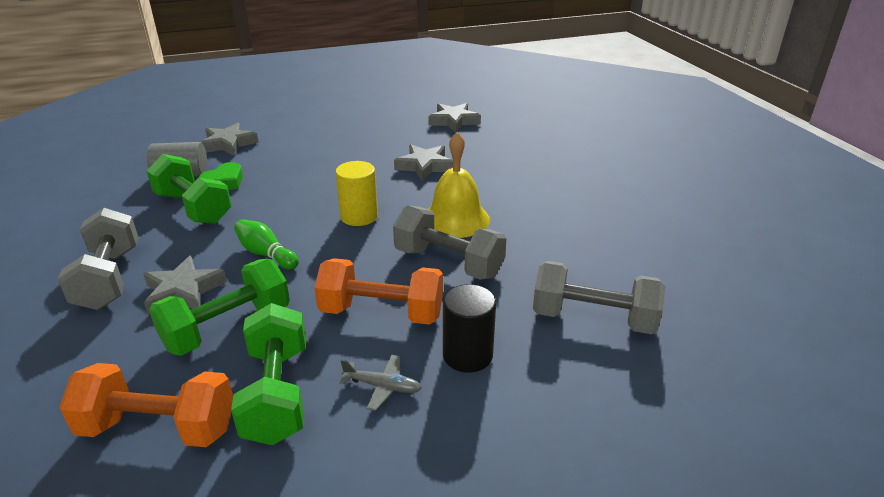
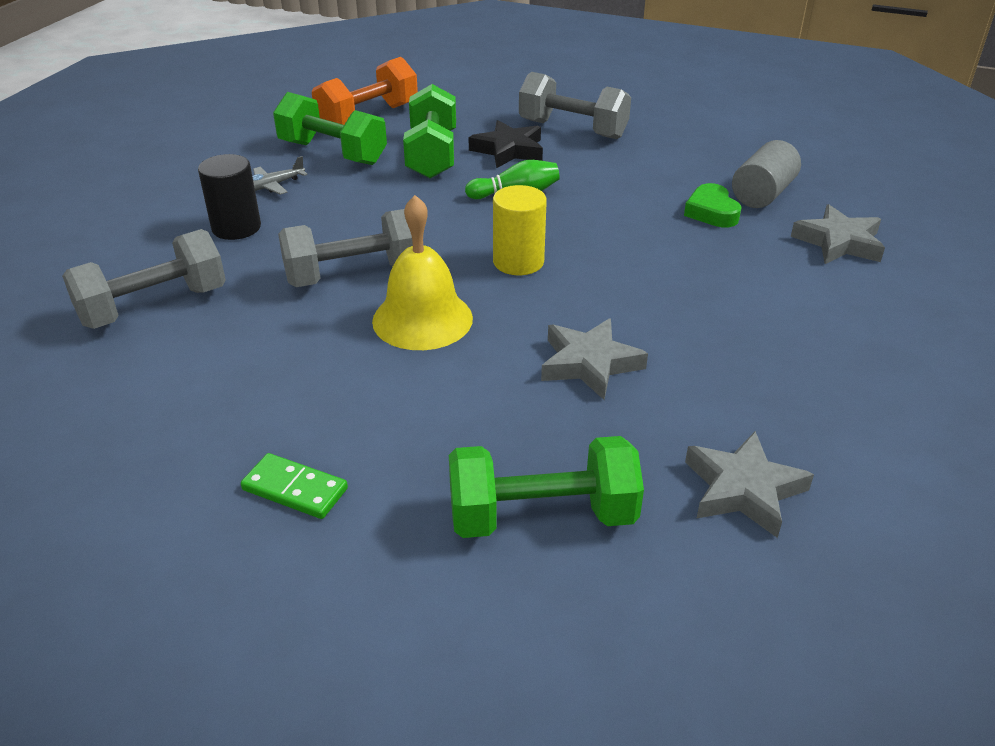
camera: 130 degrees right, 5 degrees up
grey star [143,256,227,315] -> black star [468,120,543,168]
green dumbbell [146,154,232,224] -> green dumbbell moved to [449,436,644,538]
orange dumbbell [314,258,443,325] -> none
none -> green domino [241,453,348,519]

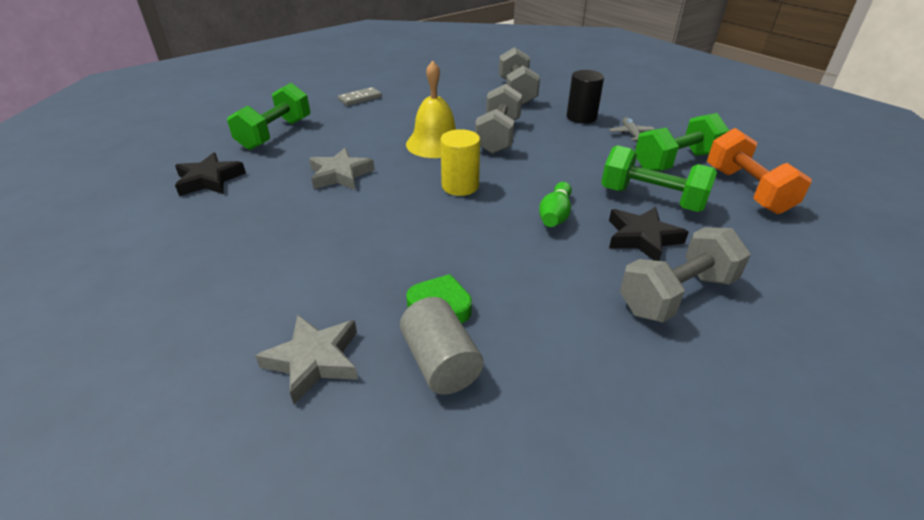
camera: 120 degrees right, 0 degrees up
green domino [241,453,348,519] -> grey domino [338,87,382,106]
grey star [685,431,814,538] -> black star [175,153,246,196]

